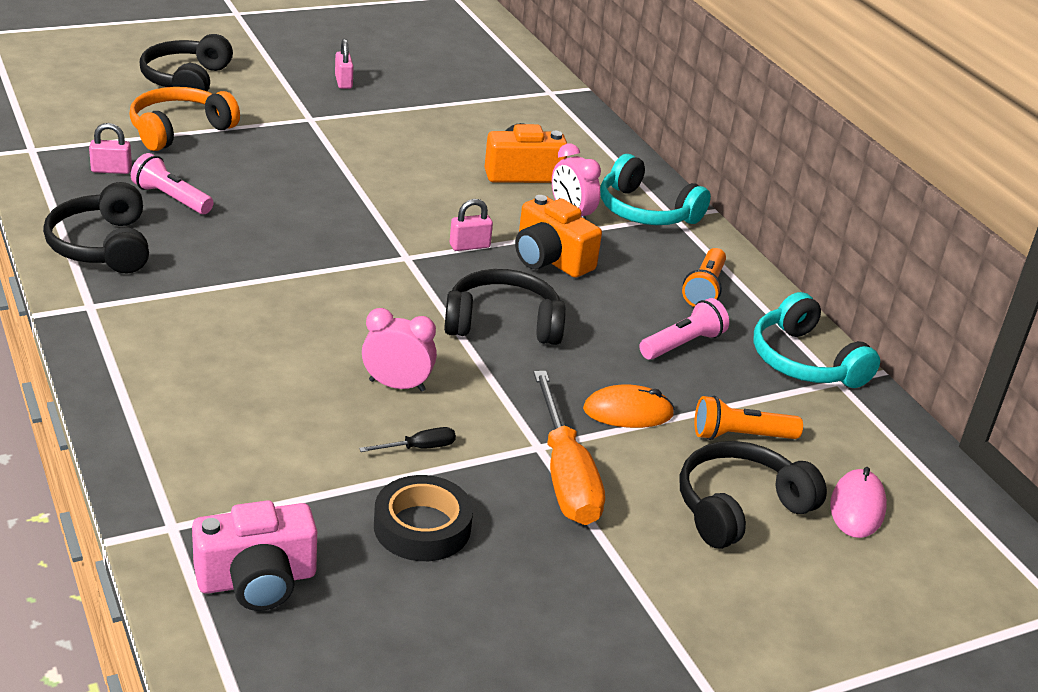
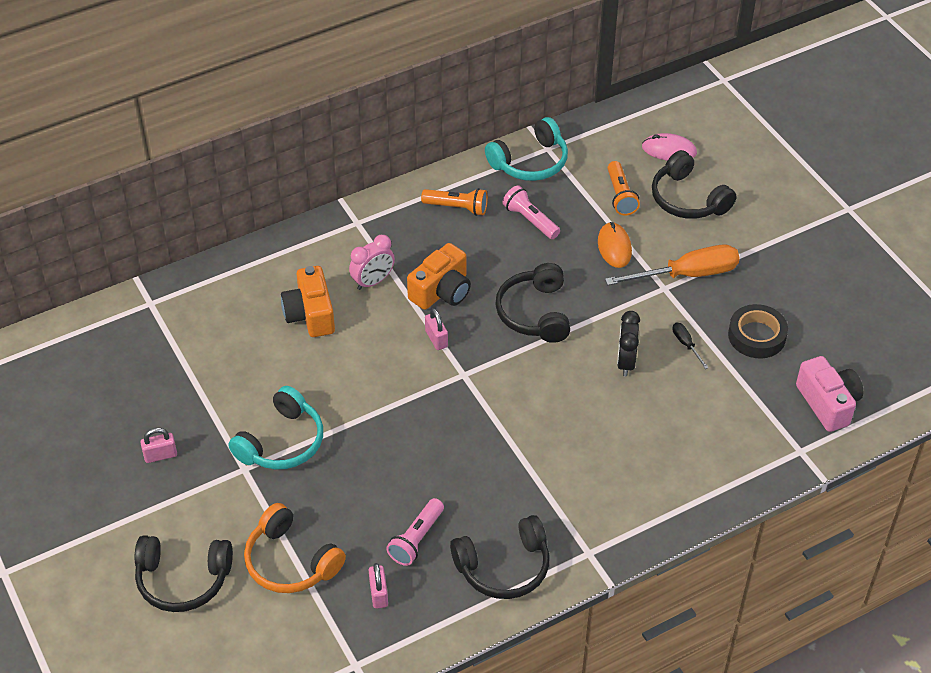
camera: 90 degrees left, 15 degrees up
pink clock [362,308,437,392] -> black clock [617,311,640,377]
turquoise headphones [600,154,711,225] -> turquoise headphones moved to [228,386,323,470]

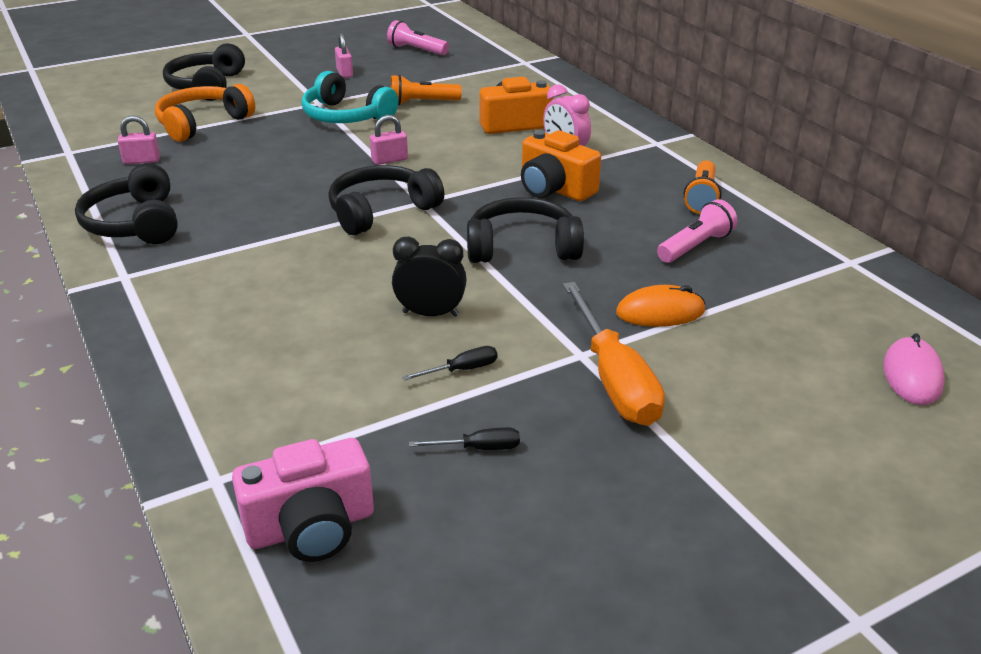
camera: 90 degrees right, 15 degrees down
pink flashlight [386,498,444,566] -> pink flashlight moved to [387,20,449,55]
pink padlock [425,308,448,350] -> pink padlock moved to [370,115,408,165]
turquoise headphones [485,117,568,181] -> none
orange flashlight [608,161,640,216] -> orange flashlight moved to [390,75,462,105]
black headphones [652,150,736,219] -> black headphones moved to [328,165,444,235]
black tape [728,304,788,358] -> black screwdriver [409,427,520,450]

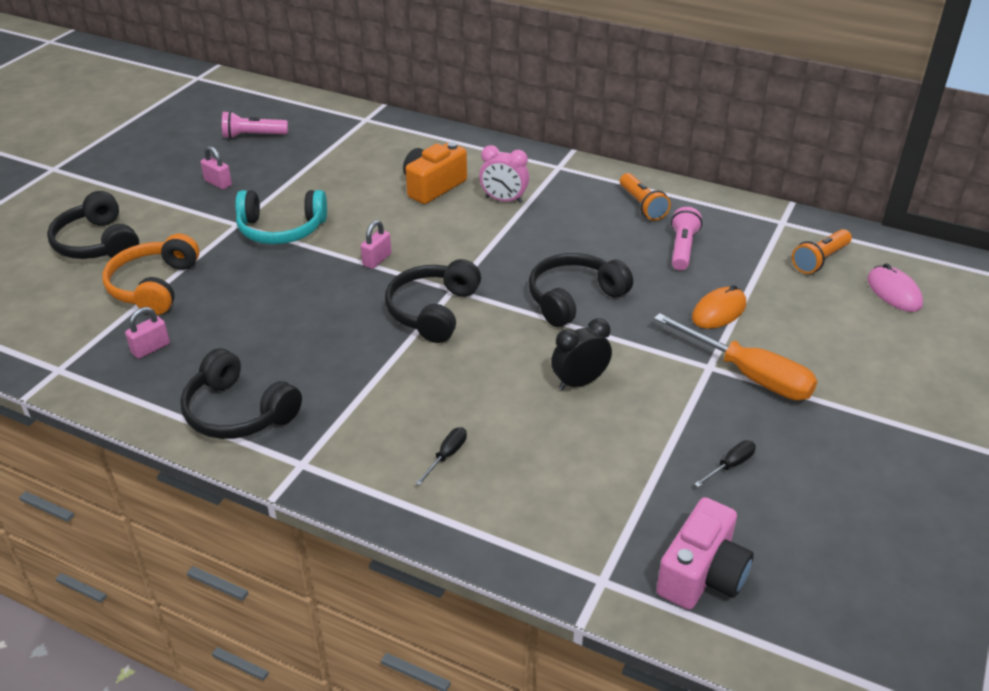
camera: 35 degrees left, 5 degrees up
orange flashlight [390,75,462,105] -> orange flashlight moved to [792,229,852,274]
black screwdriver [402,346,497,381] -> black screwdriver moved to [415,427,467,486]
orange camera [521,130,601,201] -> none

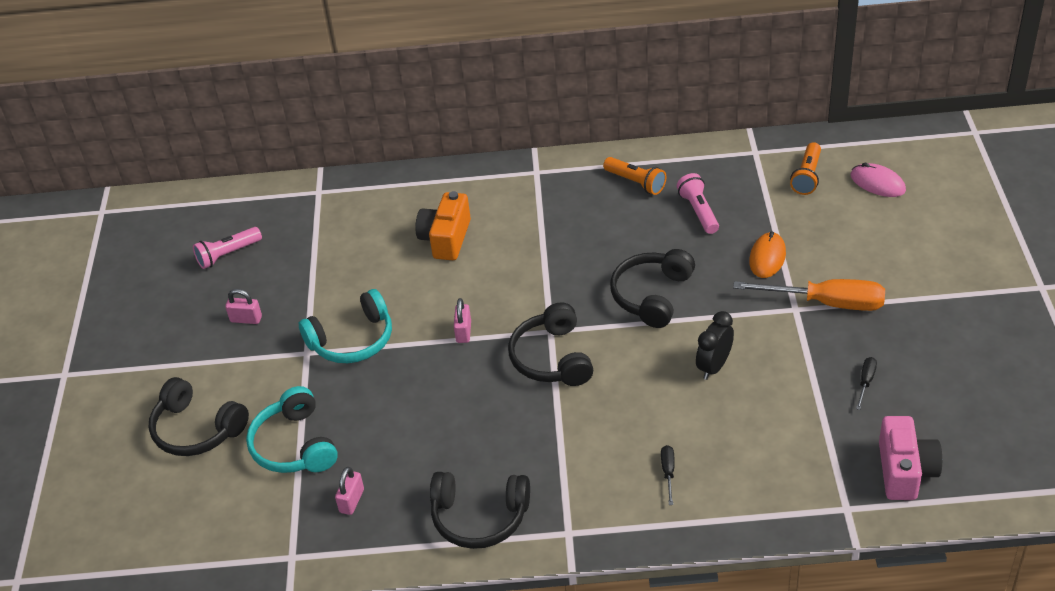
camera: 25 degrees left, 5 degrees up
orange headphones [102,234,199,315] -> turquoise headphones [246,386,338,473]
pink clock [479,145,529,203] -> none

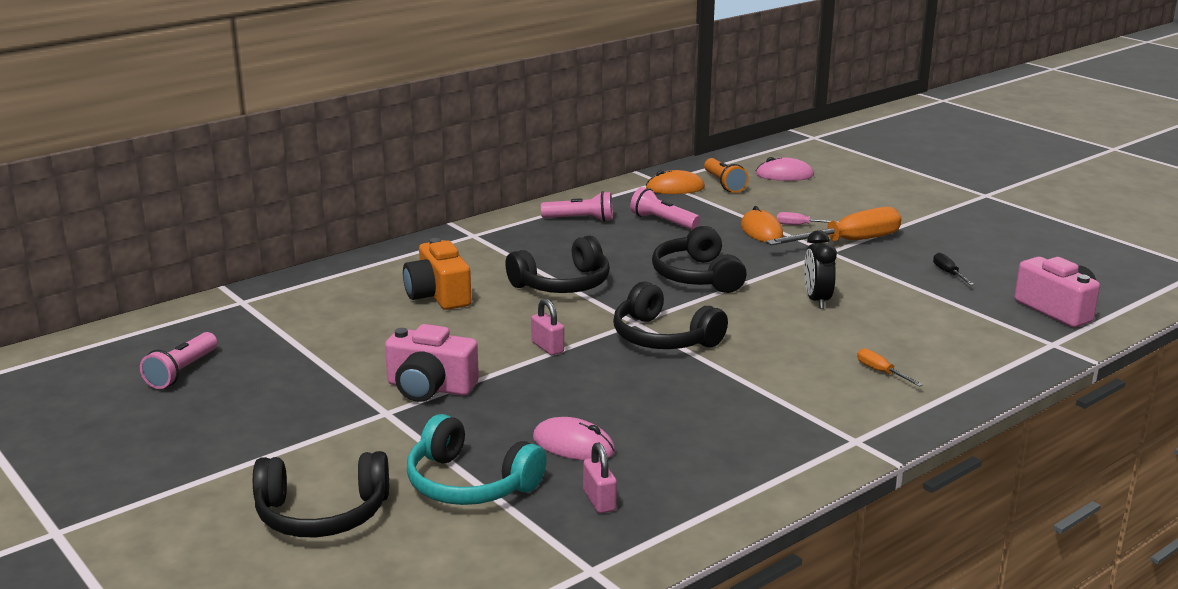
camera: 40 degrees left, 20 degrees down
pink padlock [225,289,262,324] -> none
turquoise headphones [299,289,392,363] -> pink camera [385,324,479,402]
black headphones [430,472,530,549] -> black headphones moved to [505,236,610,293]
orange flashlight [603,157,666,195] -> pink flashlight [541,191,613,222]
black screwdriver [661,445,675,505] -> orange screwdriver [857,348,923,387]
none -> pink mouse [533,417,615,461]
none -> orange mouse [646,170,705,194]
none -> pink screwdriver [777,212,839,225]

